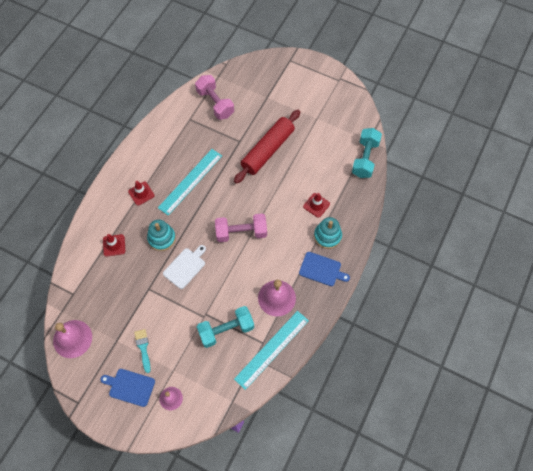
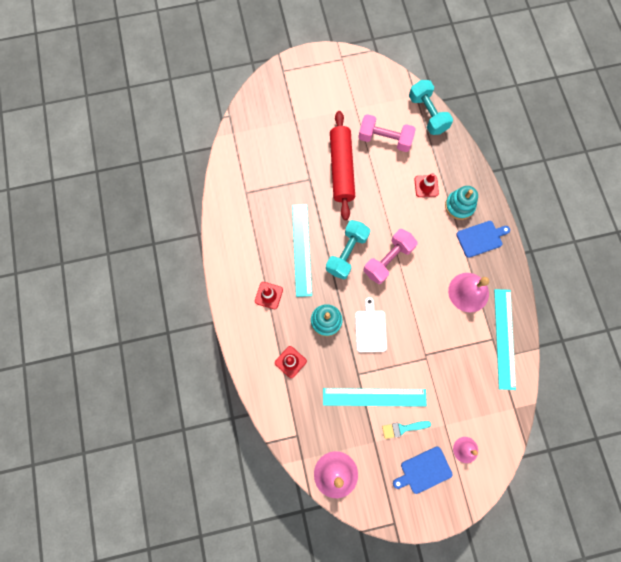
camera: 40 degrees left, 10 degrees up
turquoise brush [134,329,151,373] -> turquoise brush turned 45 degrees counterclockwise [382,421,431,439]
pink dumbbell [195,75,234,120] -> pink dumbbell moved to [358,114,416,152]
turquoise dumbbell [197,306,254,348] -> turquoise dumbbell moved to [326,220,371,279]
none -> turquoise ruler [323,388,427,407]

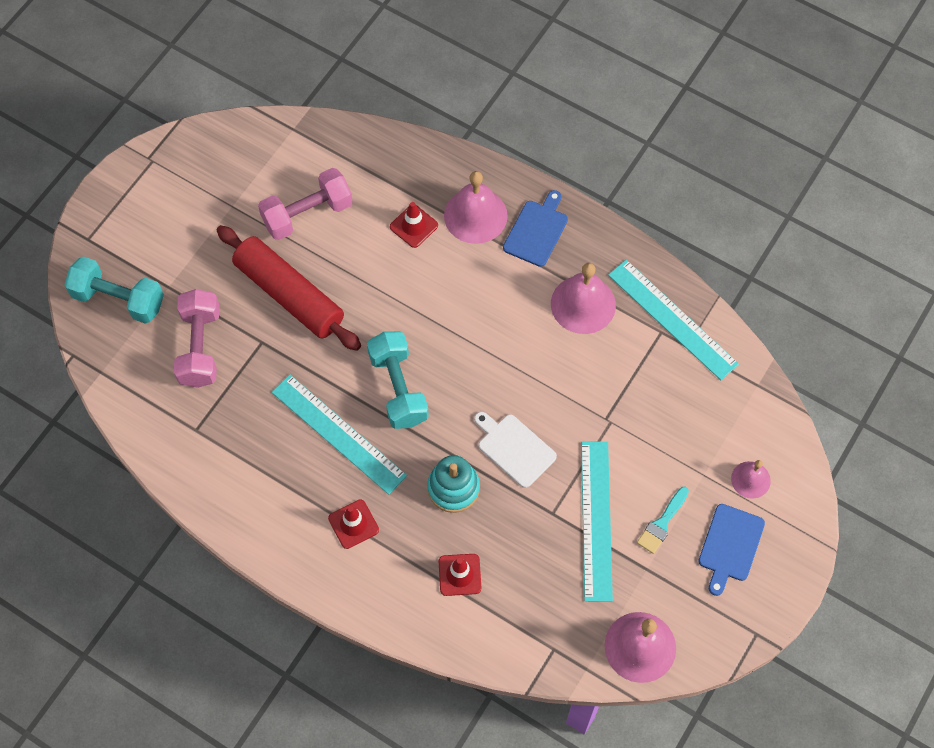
camera: 45 degrees left, 10 degrees down
turquoise ruler [323,388,427,407] -> turquoise ruler turned 45 degrees counterclockwise [581,441,613,602]
pink dumbbell [364,229,417,284] -> pink dumbbell moved to [174,289,219,388]
turquoise dumbbell [409,80,453,135] -> turquoise dumbbell moved to [65,256,164,324]
turquoise stacking toy [445,186,478,220] -> pink bell [444,171,508,244]

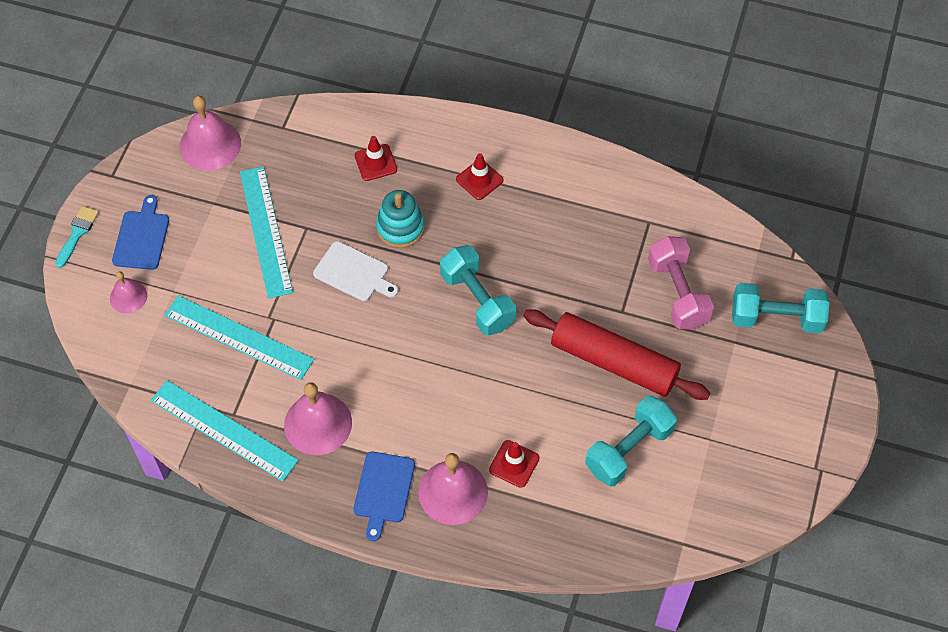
camera: 165 degrees right, 5 degrees down
pink dumbbell [258,168,353,240] -> turquoise dumbbell [585,396,677,486]
turquoise ruler [271,374,407,494] -> turquoise ruler moved to [164,295,314,380]
turquoise brush [637,487,689,554] -> turquoise brush moved to [55,206,99,268]

